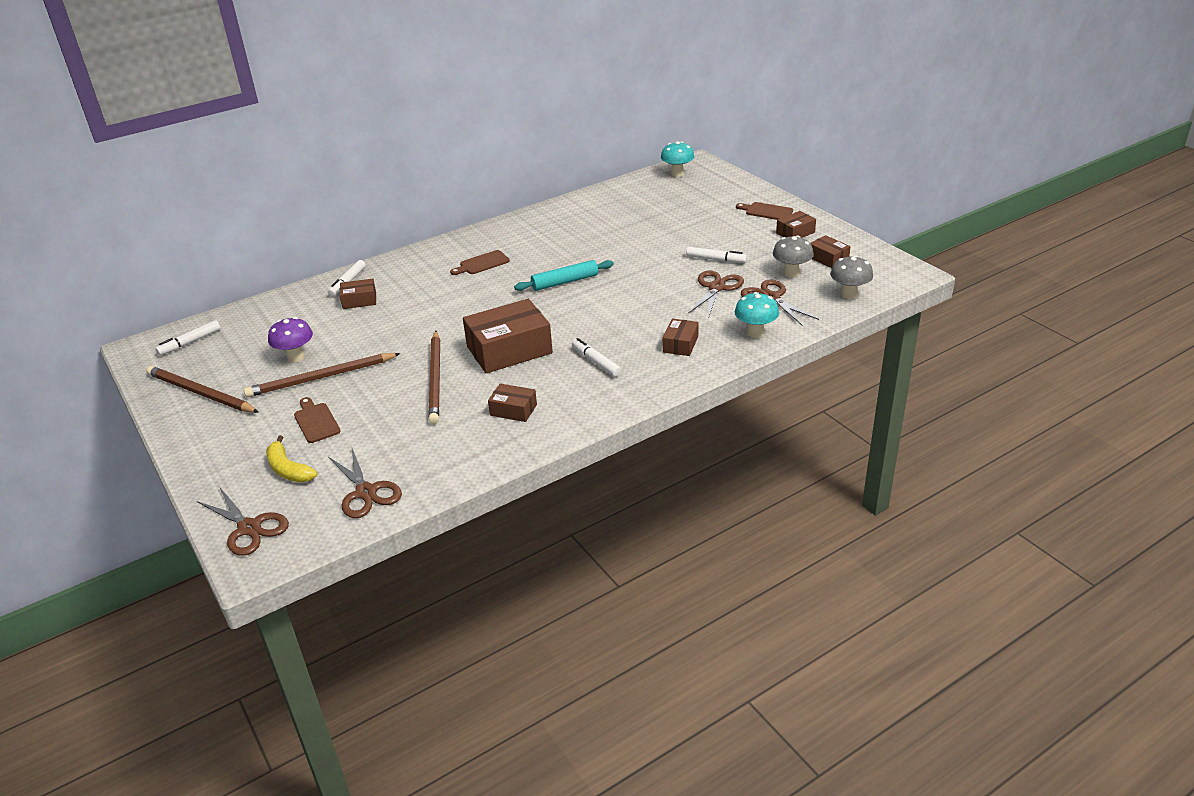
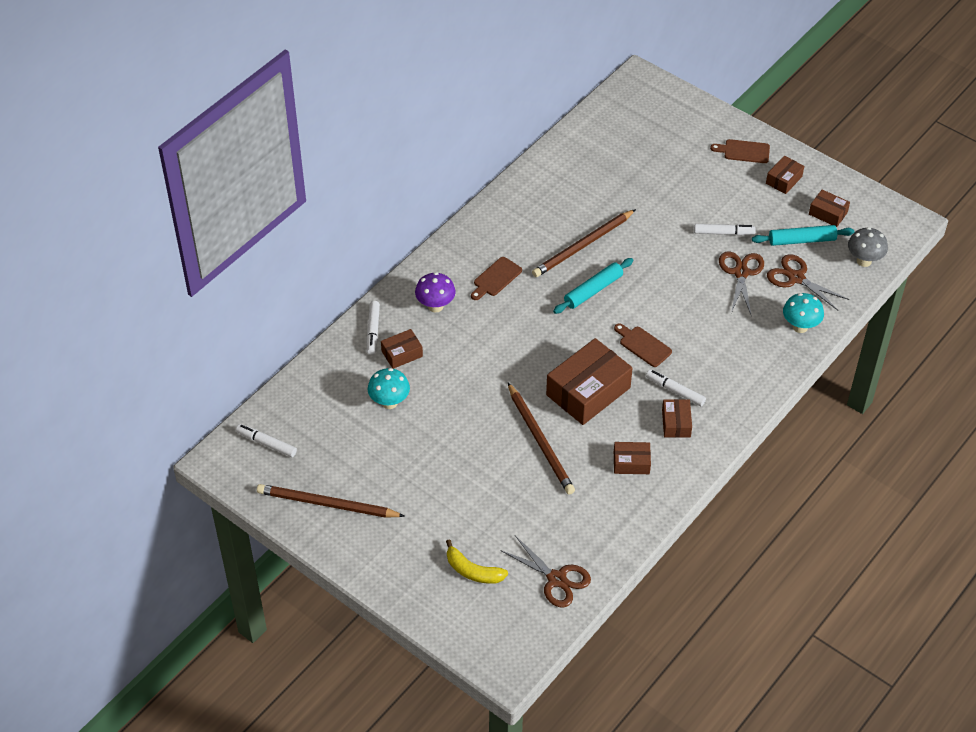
camera: 20 degrees left, 15 degrees up
white marker [155,320,220,356] -> white marker turned 90 degrees clockwise [236,424,297,457]
brown scissors [197,488,289,556] -> none
brown pencil [244,353,401,397] -> brown pencil moved to [532,209,636,277]
purple mushroom [268,317,313,362] -> purple mushroom moved to [415,272,456,312]
brown cutting board [294,397,341,443] -> brown cutting board moved to [614,323,672,367]
turquoise mushroom [661,141,695,177] -> turquoise mushroom moved to [368,368,410,409]
brown box [663,319,699,356] -> brown box moved to [662,399,692,438]
grey mushroom [773,236,814,278] -> turquoise rolling pin [752,225,854,246]

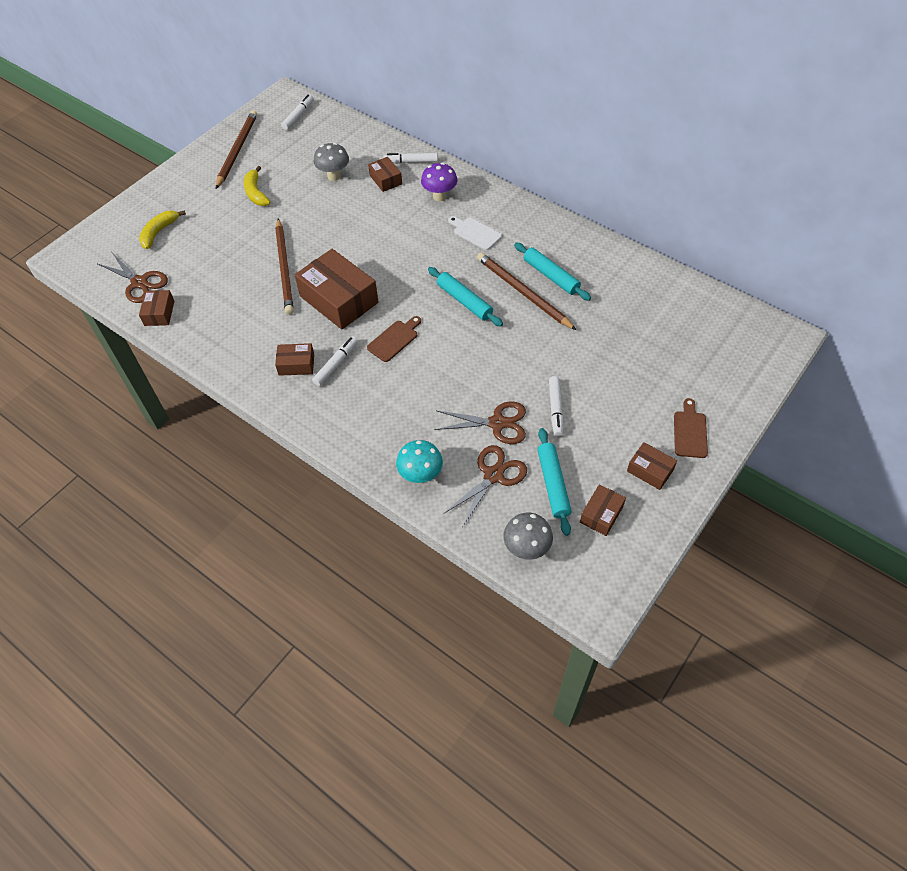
camera: 90 degrees right, 5 degrees up
turquoise mushroom [368,368,410,409] -> grey mushroom [313,143,349,181]
brown cutting board [471,257,522,300] -> white cutting board [448,216,502,250]
brown scissors [500,536,591,607] -> brown scissors turned 90 degrees counterclockwise [98,254,168,303]
brown pencil [508,383,575,495] -> brown pencil turned 75 degrees counterclockwise [275,219,294,315]
brown box [614,442,651,474] -> brown box moved to [139,290,174,326]
none -> yellow banana [244,166,271,206]
none -> turquoise rolling pin [514,243,591,301]

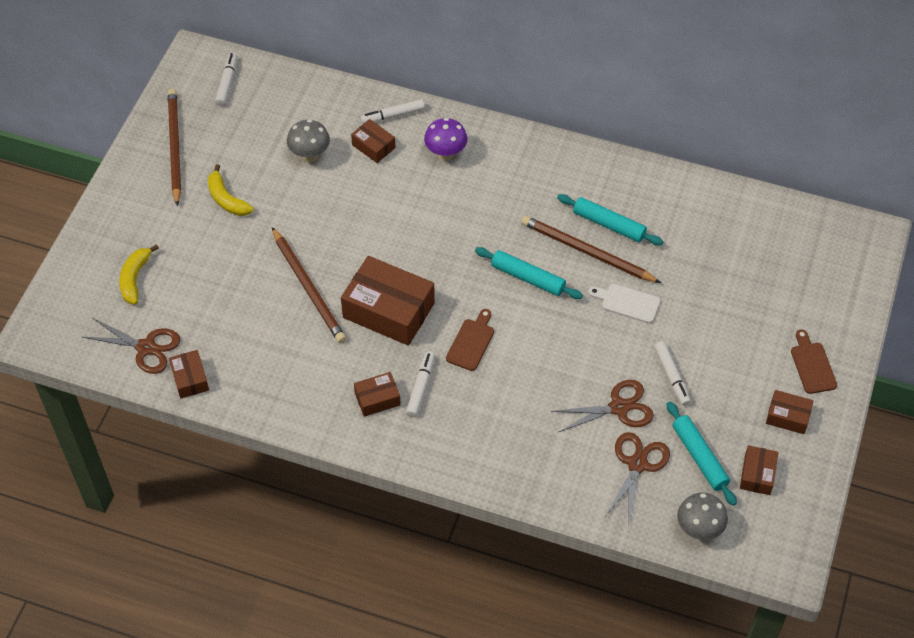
camera: 20 degrees left, 0 degrees up
turquoise mushroom [396,440,443,484] -> none
white cutting board [448,216,502,250] -> white cutting board moved to [588,284,660,323]

